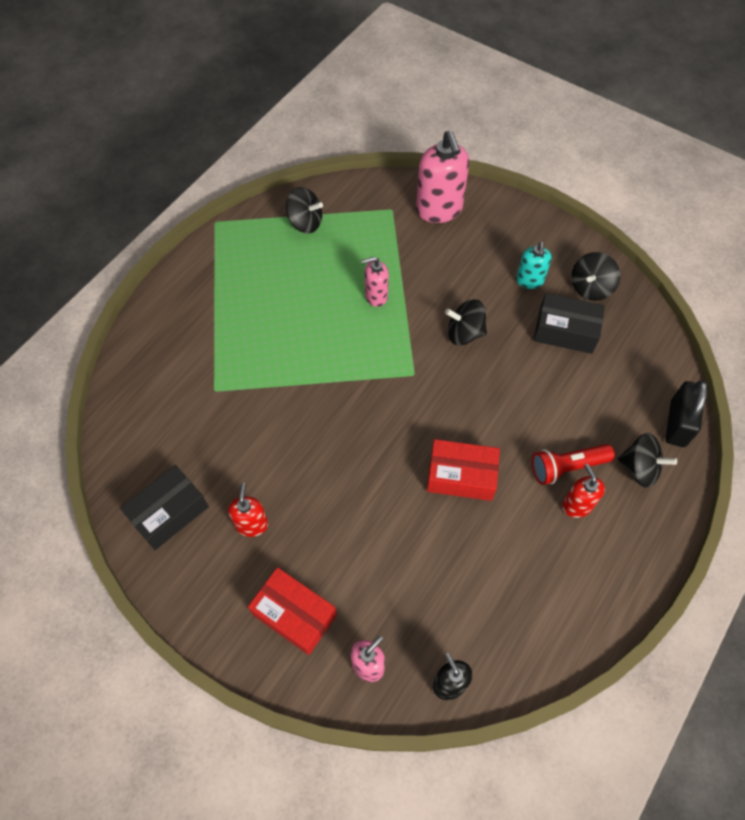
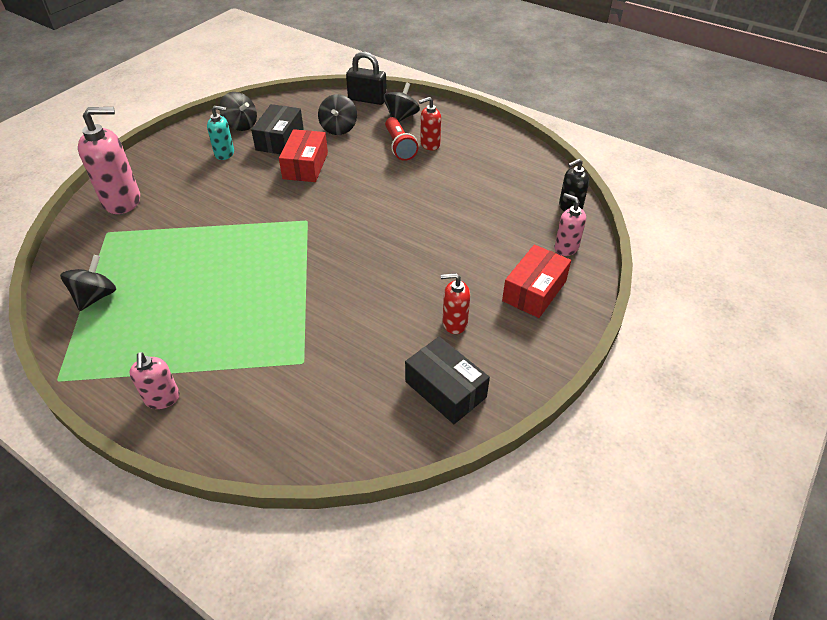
camera: 90 degrees left, 15 degrees down
pink soap dispenser [361,256,389,307] -> pink soap dispenser moved to [130,352,180,409]
red box [427,439,500,501] -> red box moved to [279,129,328,182]
black spinning top [445,299,487,346] -> black spinning top moved to [318,94,357,135]

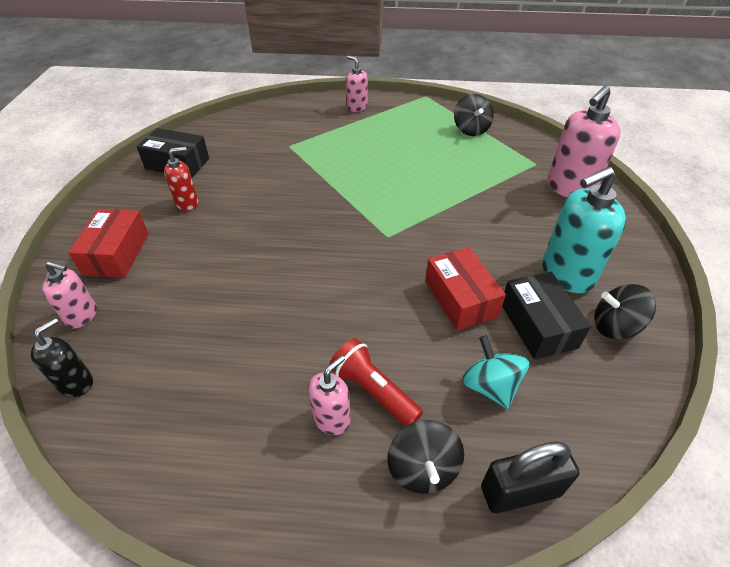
camera: 150 degrees right, 0 degrees up
turquoise soap dispenser [207,106,234,160] -> turquoise soap dispenser [542,167,626,293], size x1.79
black spinning top [318,94,357,135] -> turquoise spinning top [462,335,529,409]
red soap dispenser [419,97,441,151] -> pink soap dispenser [308,355,351,435]

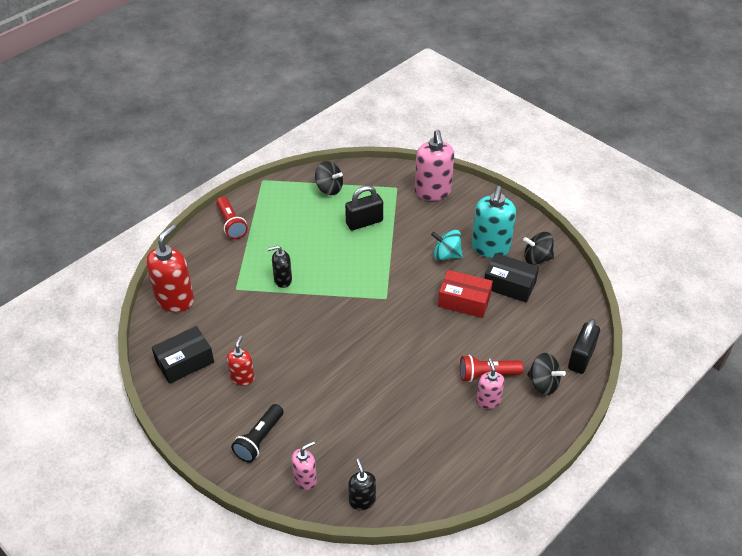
camera: 50 degrees left, 0 degrees up
red box [68,209,149,278] -> black flashlight [231,404,284,462]
pink soap dispenser [346,56,368,112] -> red flashlight [216,197,248,239]
turquoise spinning top [462,335,529,409] -> turquoise spinning top moved to [431,230,463,261]
black spinning top [594,284,656,339] -> black spinning top turned 45 degrees clockwise [523,232,554,265]
none -> red soap dispenser [146,224,194,312]
none -> black soap dispenser [268,246,292,288]
none -> black padlock [345,186,383,230]

